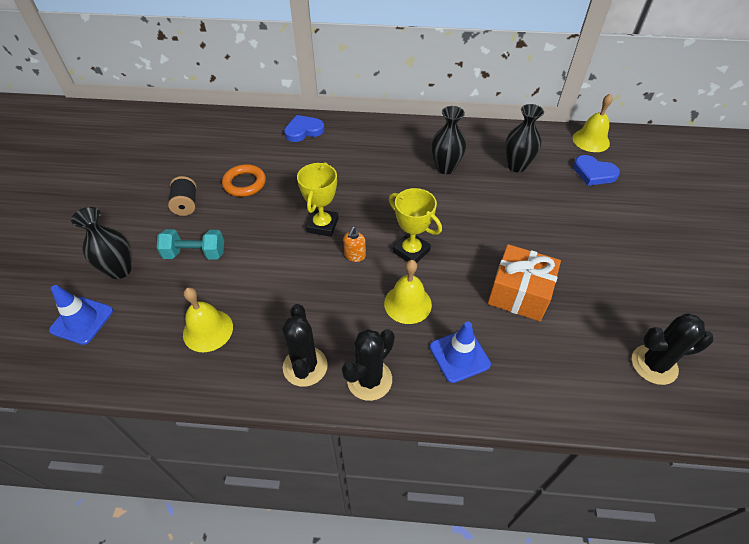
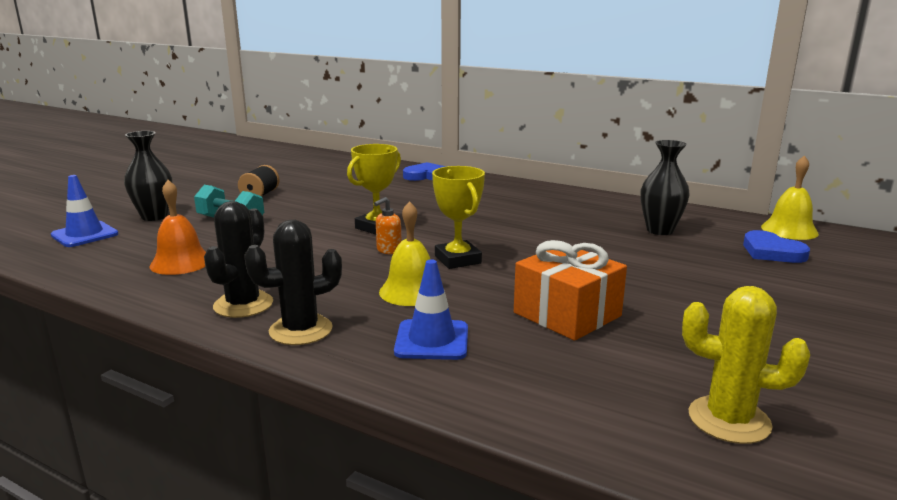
camera: 25 degrees right, 30 degrees down
yellow bell [183,287,233,352] -> orange bell [150,180,206,275]
orange ring [222,164,266,197] -> none
black vase [431,106,466,174] -> none
black cactus [632,313,713,385] -> yellow cactus [682,286,810,444]

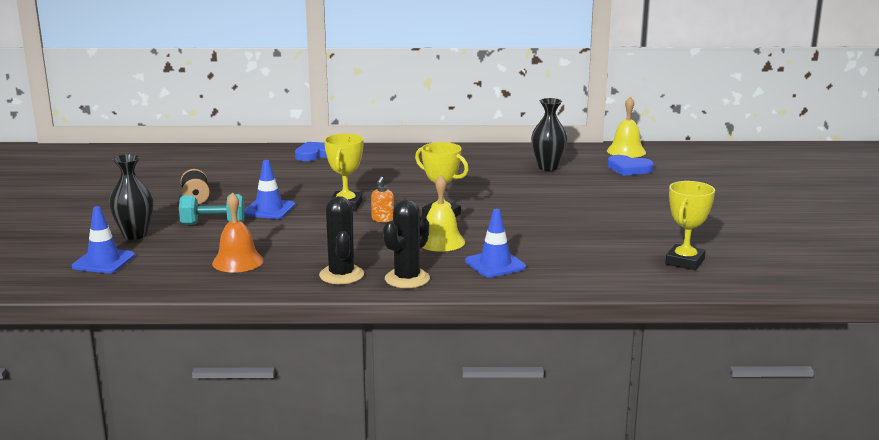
camera: 30 degrees left, 0 degrees up
orange gift [514,240,627,341] -> none
yellow cactus [682,286,810,444] -> yellow trophy [665,181,715,270]
none -> blue traffic cone [244,160,295,219]

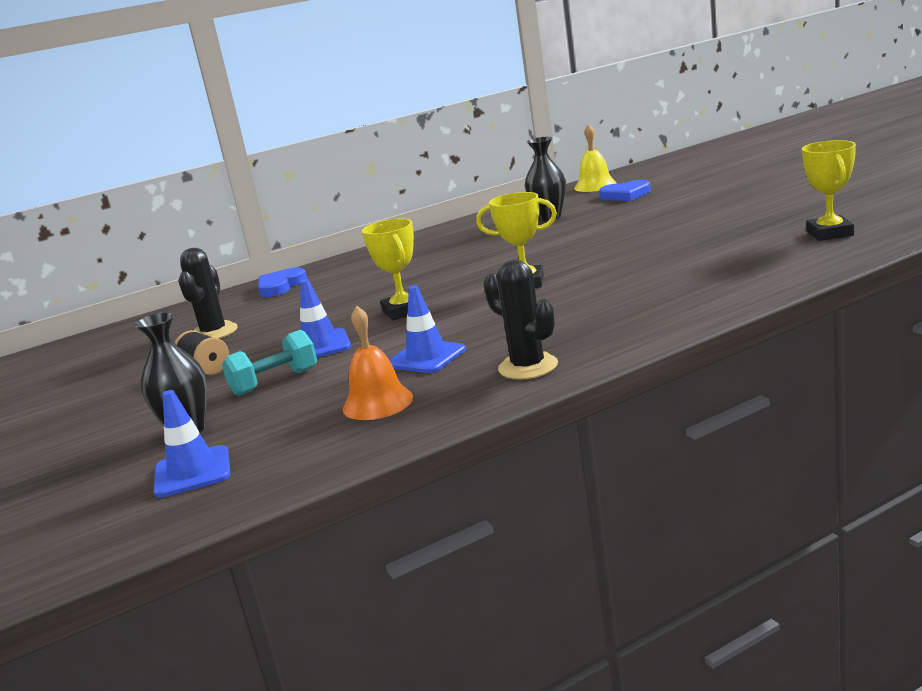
camera: 25 degrees left, 0 degrees up
orange soap dispenser [371,177,394,222] -> none
black cactus [383,199,430,288] -> black cactus moved to [178,248,238,339]
yellow bell [423,175,465,252] -> none
blue traffic cone [465,209,526,278] -> blue traffic cone moved to [389,285,466,373]

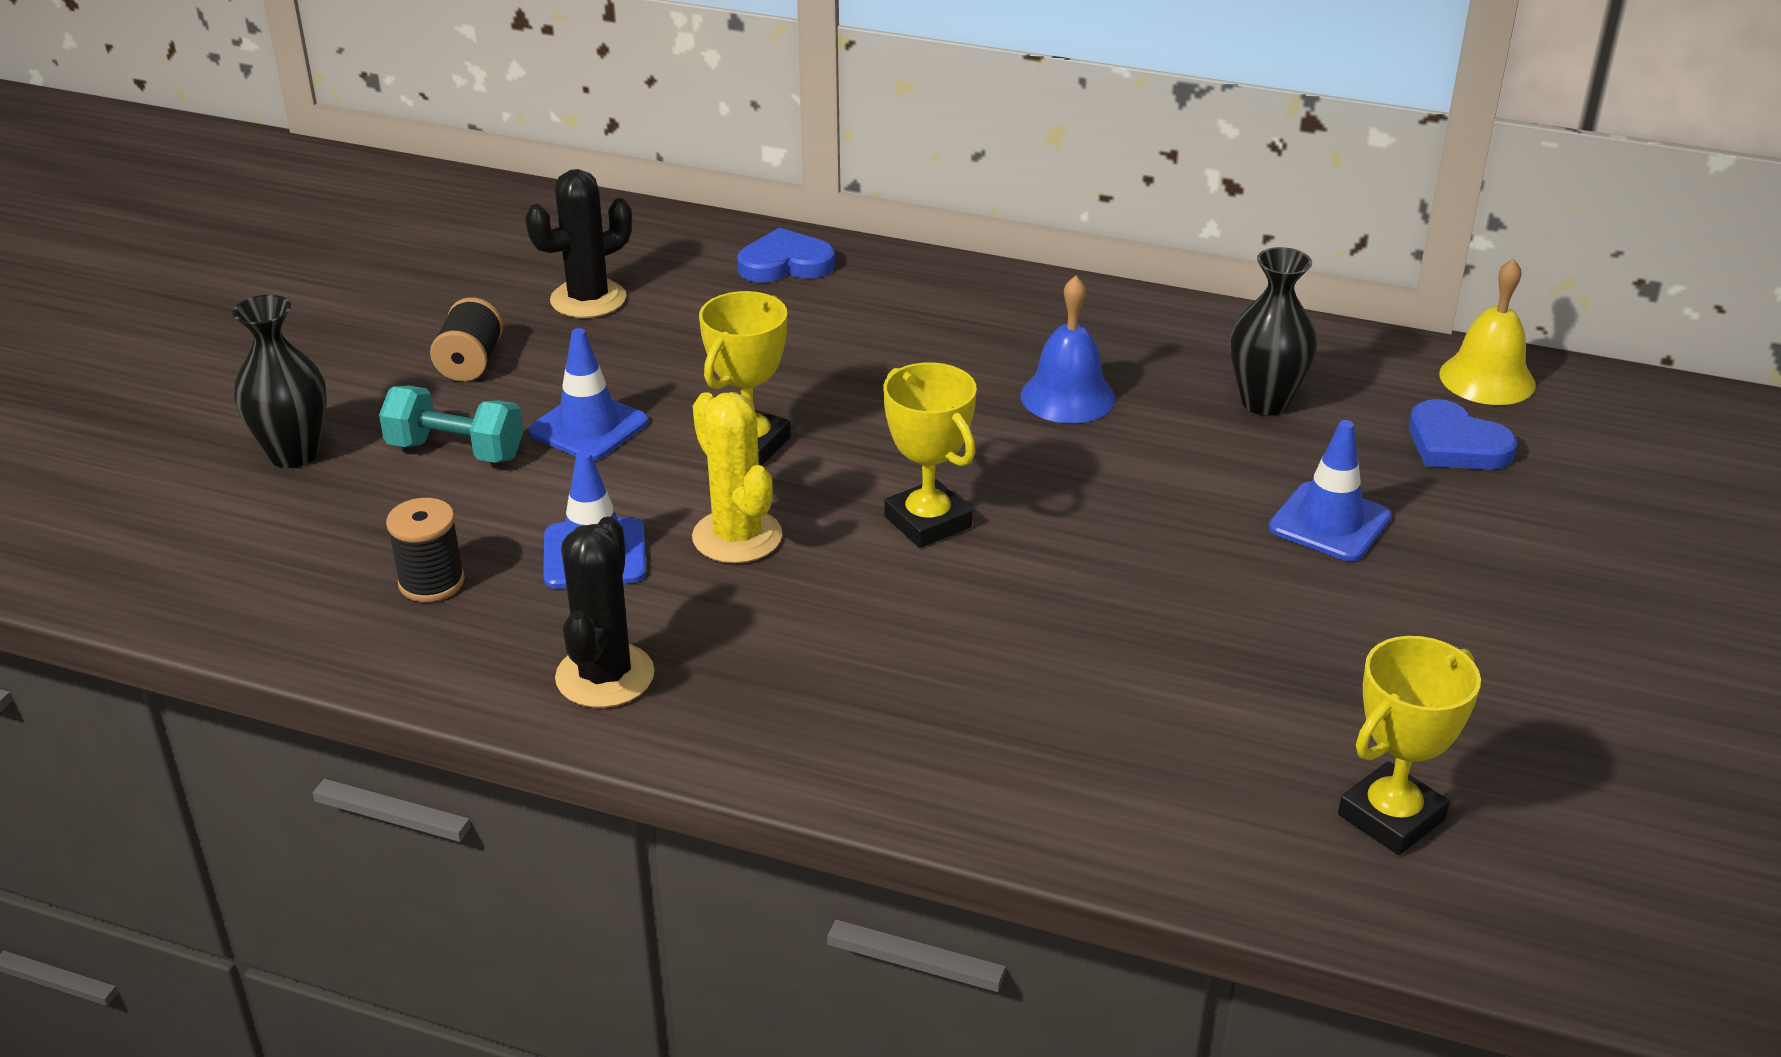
camera: 45 degrees right, 15 degrees up
blue traffic cone [154,390,230,498] -> blue traffic cone moved to [1269,420,1391,561]
orange bell [343,306,413,420] -> black spool [386,498,465,602]
none -> yellow cactus [692,392,783,563]
none -> blue bell [1021,275,1116,423]

